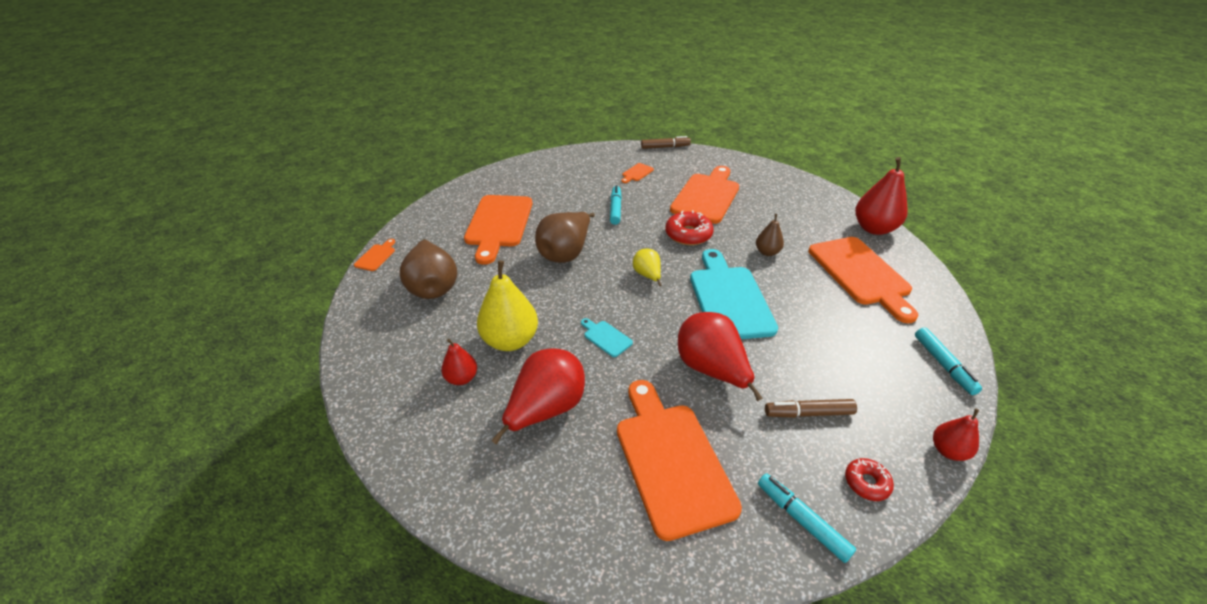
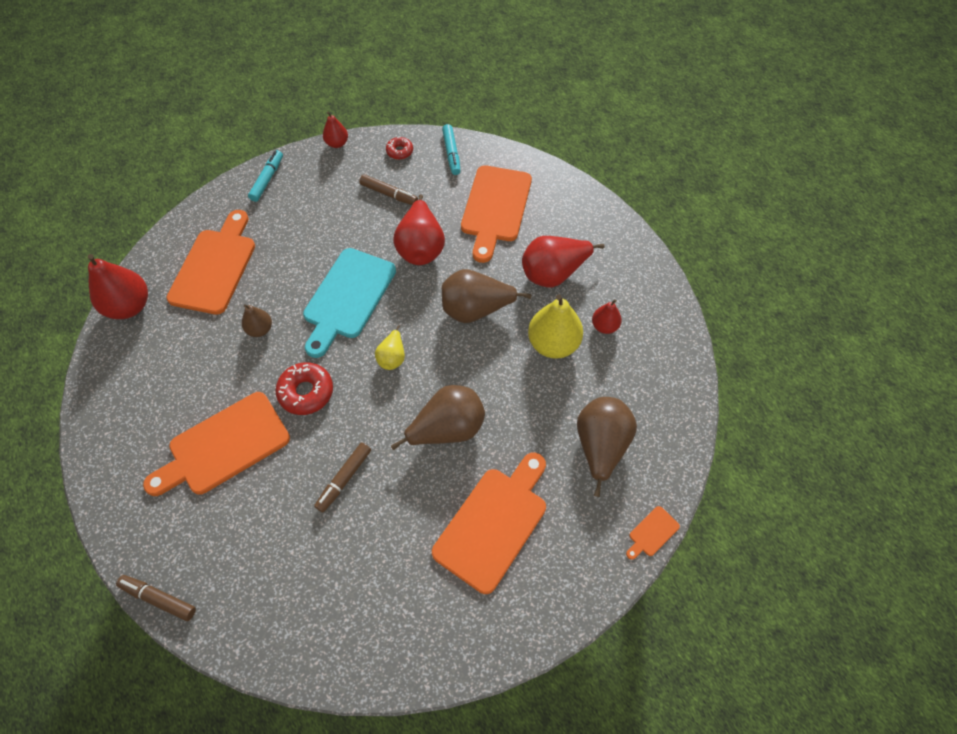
camera: 150 degrees left, 20 degrees up
turquoise cutting board [581,318,633,357] -> brown pear [442,269,532,323]
turquoise marker [610,185,622,225] -> brown marker [314,442,371,512]
orange cutting board [621,163,654,183] -> none

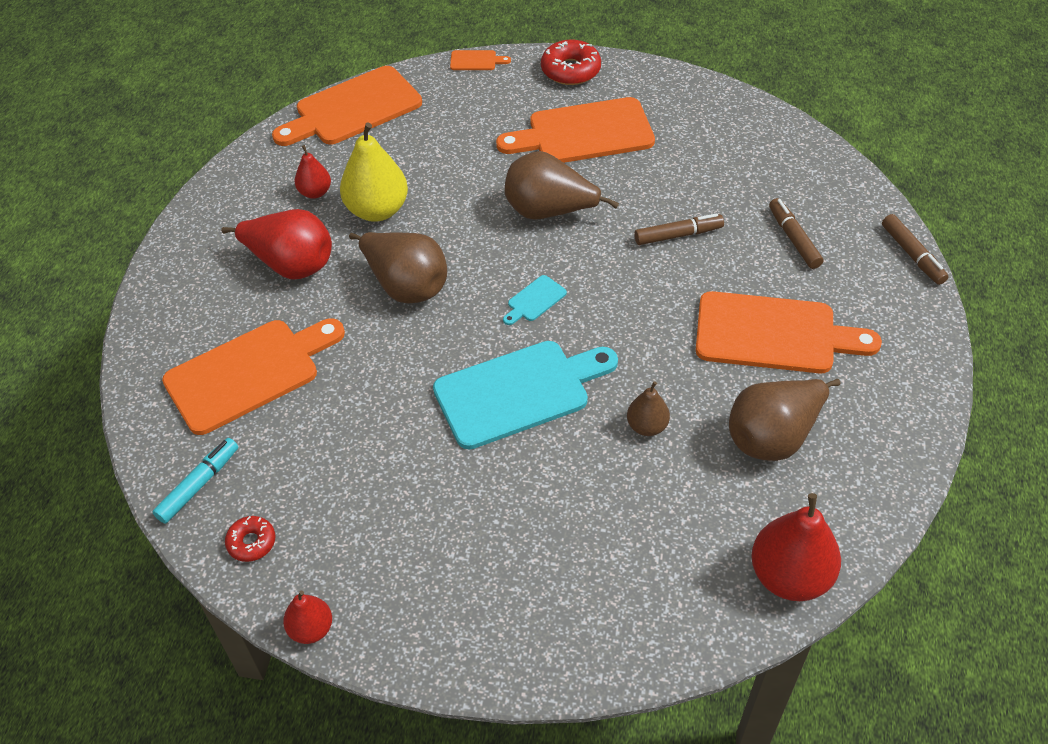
camera: 135 degrees left, 10 degrees down
orange cutting board [166,210,255,315] -> orange cutting board moved to [272,66,422,146]
turquoise marker [248,150,283,202] -> none
red donut [275,362,333,415] -> red donut moved to [541,39,601,85]
brown marker [359,174,418,205] -> brown marker moved to [769,198,823,269]
yellow pear [375,325,405,370] -> turquoise cutting board [503,275,567,325]
red pear [393,194,445,265] -> none
brown pear [577,397,637,497] -> brown pear moved to [729,379,841,461]

